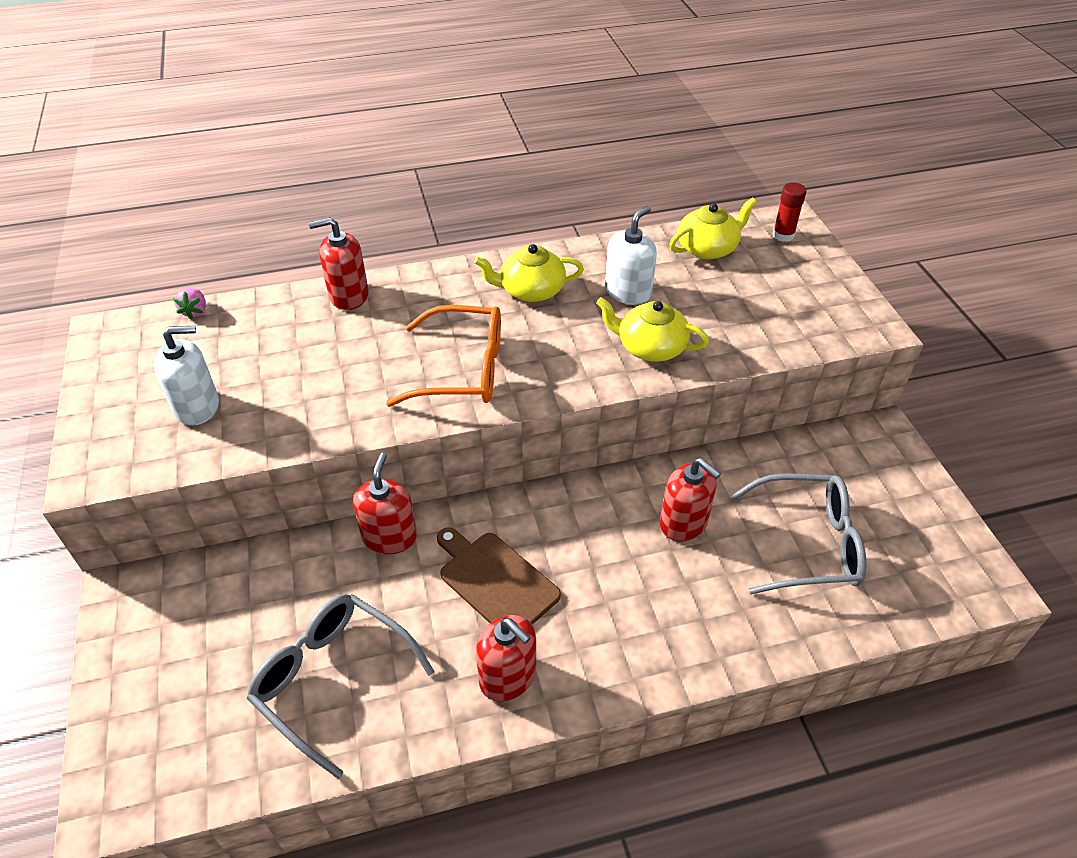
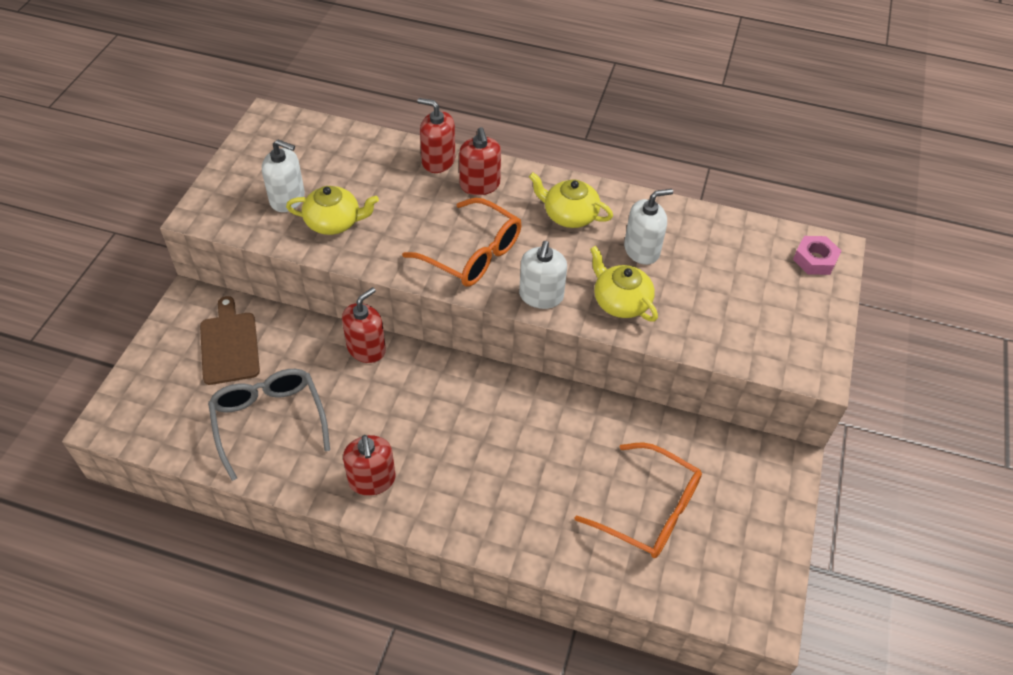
camera: 30 degrees right, 5 degrees up
pink strawberry [173,288,206,319] -> none
brown cutting board [437,527,561,625] -> brown cutting board moved to [200,296,260,385]
red soap dispenser [660,458,721,542] -> red soap dispenser moved to [459,127,501,195]
yellow teapot [669,198,757,259] -> yellow teapot moved to [286,186,379,235]
grey glasses [731,474,866,594] -> orange glasses [575,442,702,558]
red glue stick [772,182,807,242] -> pink nut [793,236,841,275]
none -> white soap dispenser [519,241,567,309]

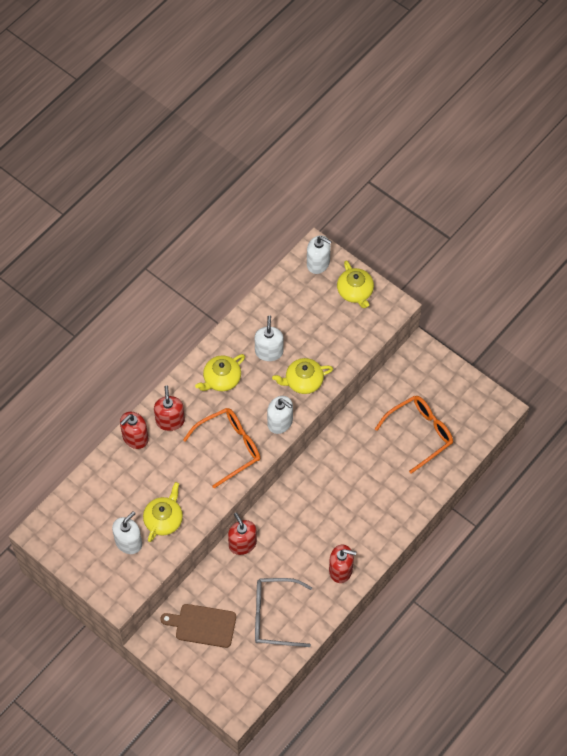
camera: 65 degrees left, 10 degrees up
red soap dispenser [459,127,501,195] -> red soap dispenser turned 105 degrees counterclockwise [154,385,185,431]
pink nut [793,236,841,275] -> white soap dispenser [307,235,332,274]
none -> yellow teapot [337,260,374,308]

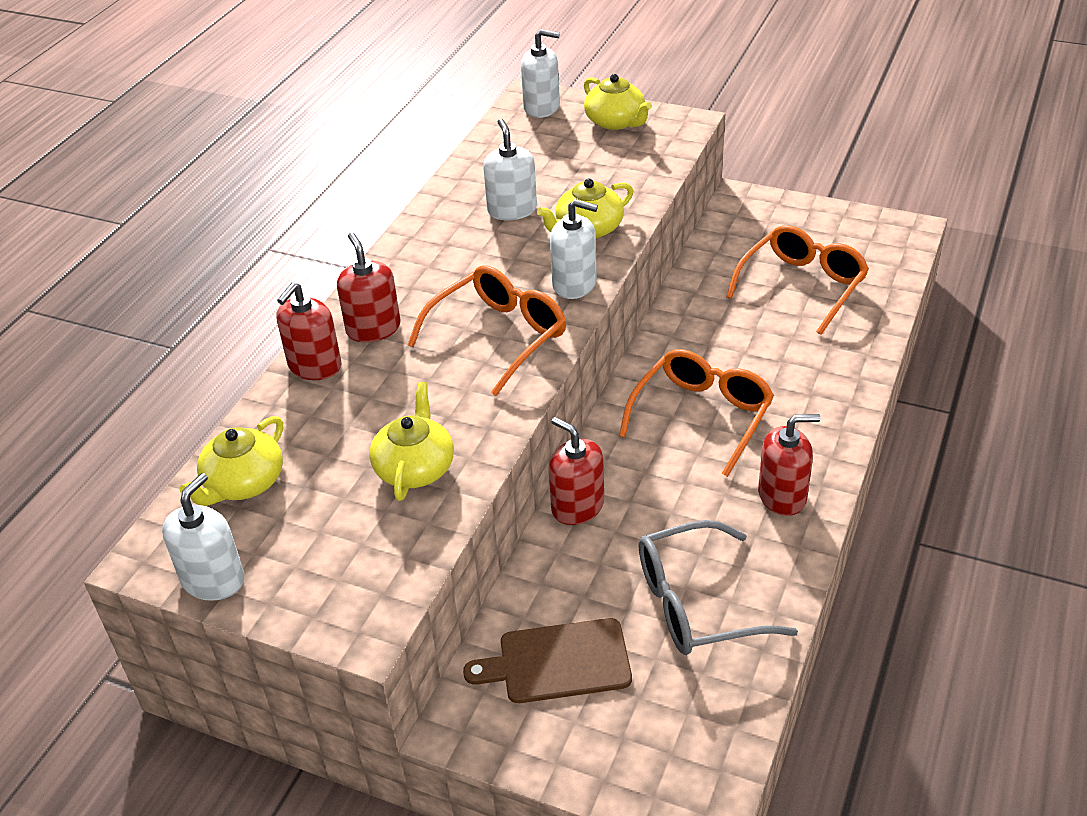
camera: 15 degrees left, 20 degrees down
white soap dispenser [112,511,142,554] -> white soap dispenser moved to [162,473,245,601]
yellow teapot [195,354,245,391] -> yellow teapot moved to [180,416,283,506]
none -> orange glasses [619,349,774,477]

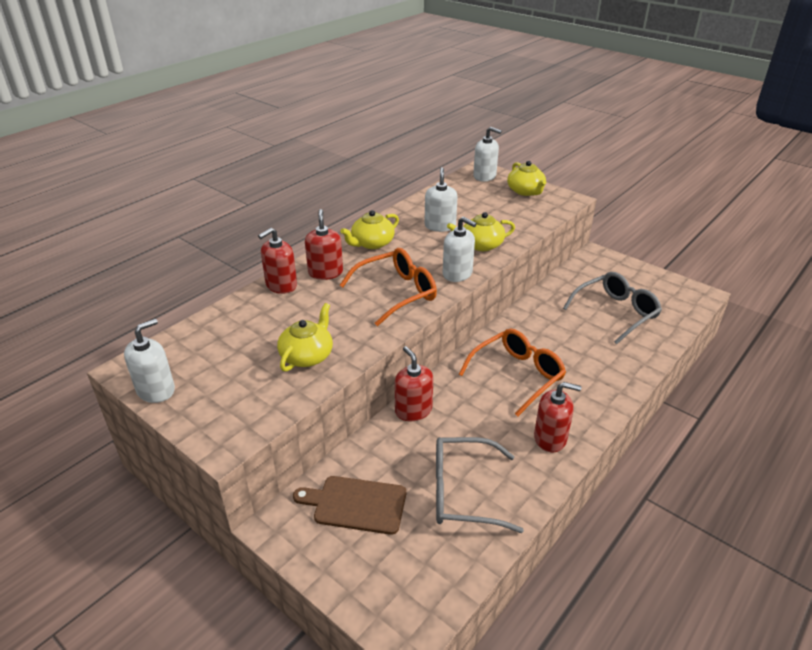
camera: 15 degrees right, 5 degrees down
yellow teapot [180,416,283,506] -> yellow teapot moved to [340,210,399,249]
orange glasses [726,225,869,335] -> grey glasses [563,272,662,344]

